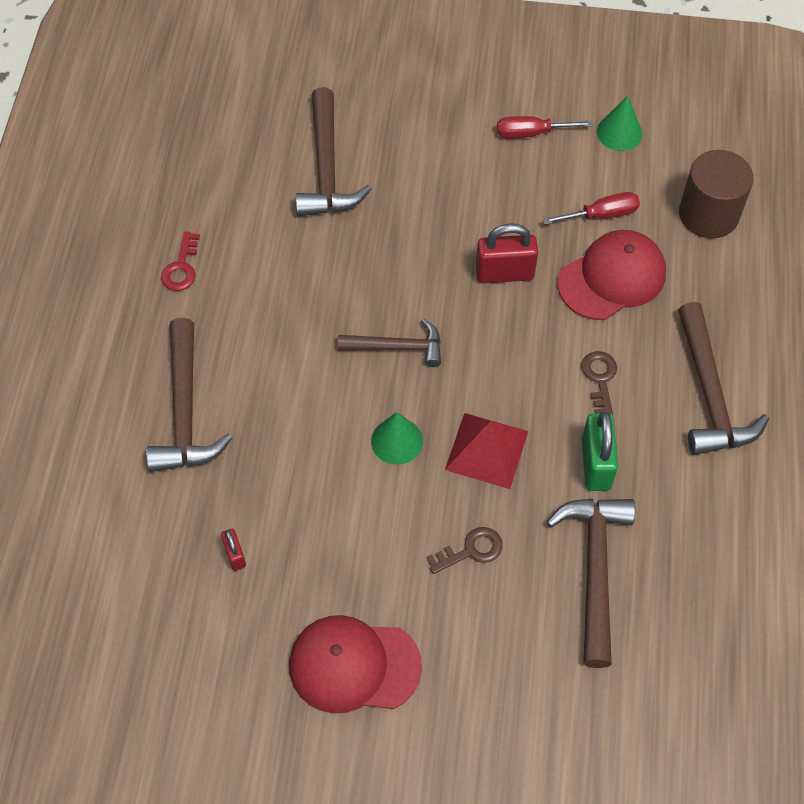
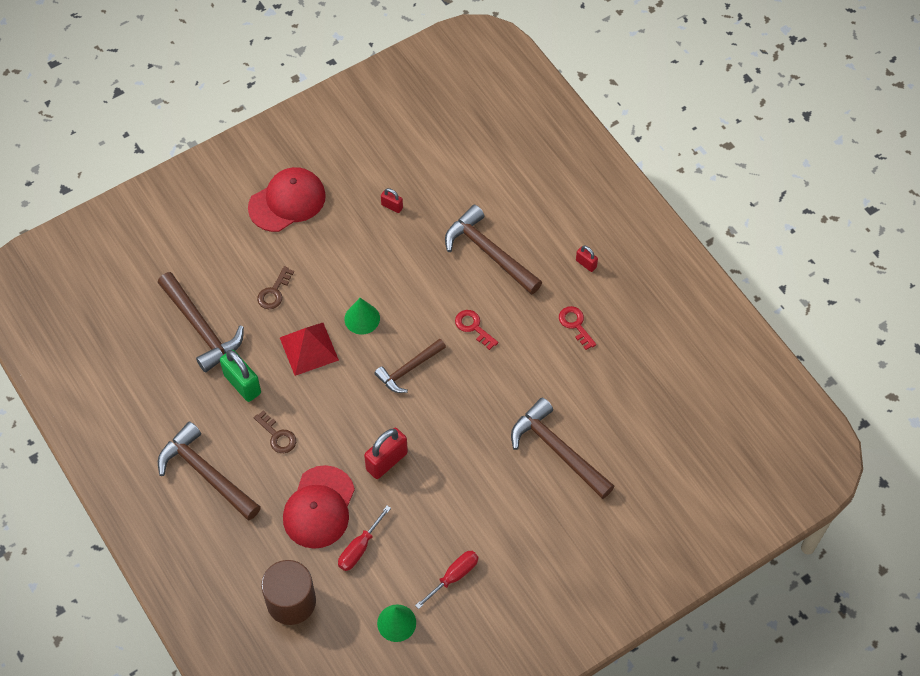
camera: 140 degrees right, 0 degrees up
none -> red key [455,310,498,350]
none -> red padlock [576,246,598,272]

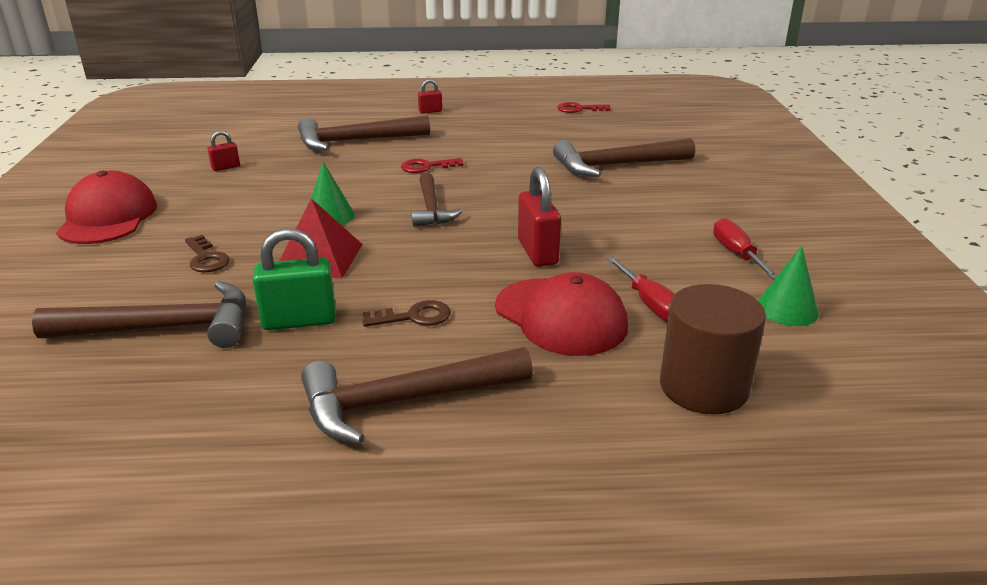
camera: 60 degrees left, 30 degrees down
red key [559,306,596,350] -> red key moved to [557,102,610,113]

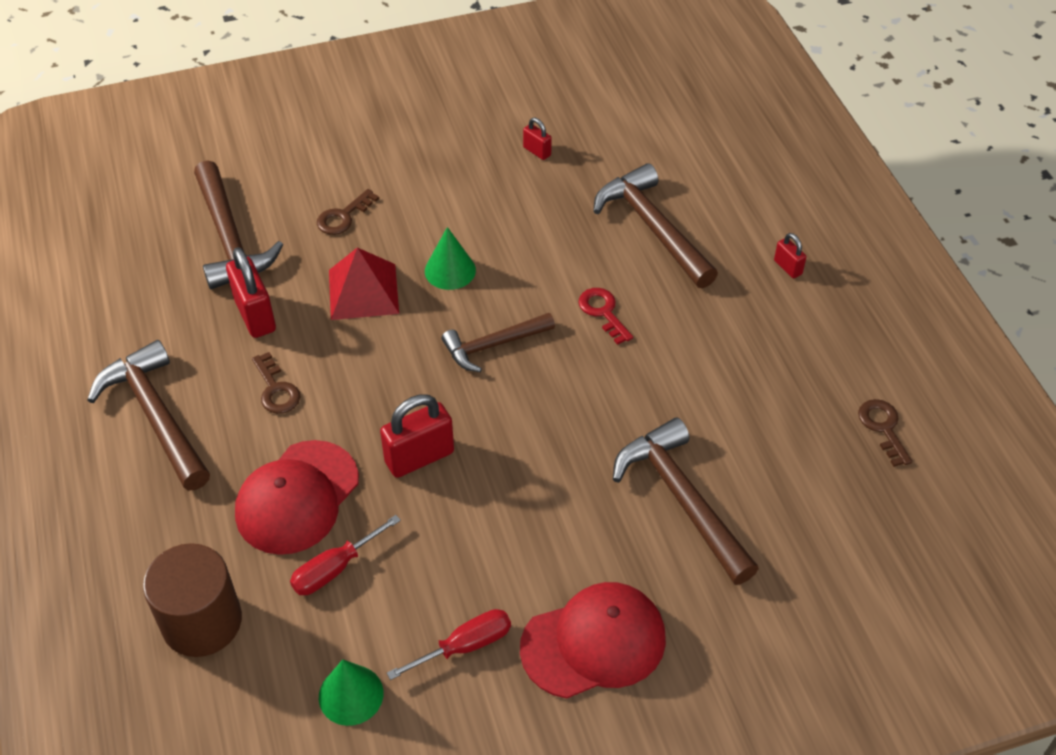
camera: 75 degrees right, 20 degrees up
red cap [56,171,157,244] -> red cap moved to [520,582,666,699]
green padlock [252,228,336,330] -> red padlock [226,247,276,338]
red key [557,102,610,113] -> brown key [858,399,912,467]

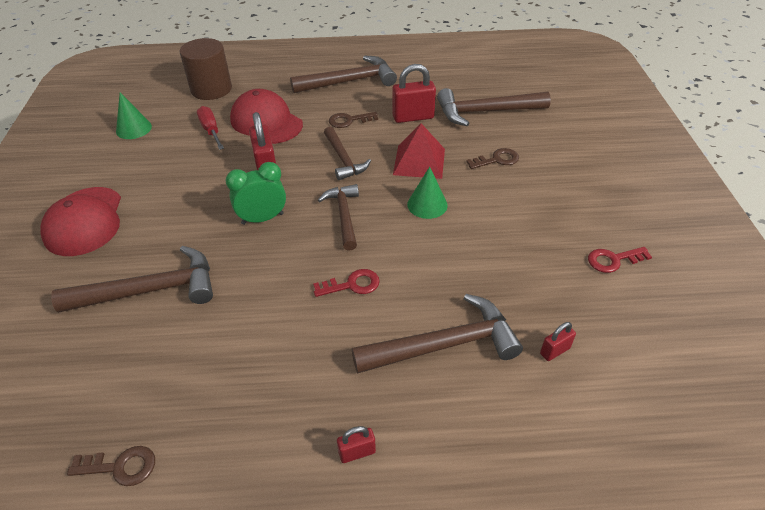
camera: 105 degrees right, 5 degrees down
brown key [317,189,379,235] -> brown key turned 105 degrees clockwise [466,148,519,169]
red screwdriver [387,609,511,680] -> none
red padlock [523,118,552,160] -> red padlock moved to [540,322,576,361]
none -> green clock [226,162,286,225]
none -> brown hammer [324,127,371,180]
none -> red key [588,247,652,273]

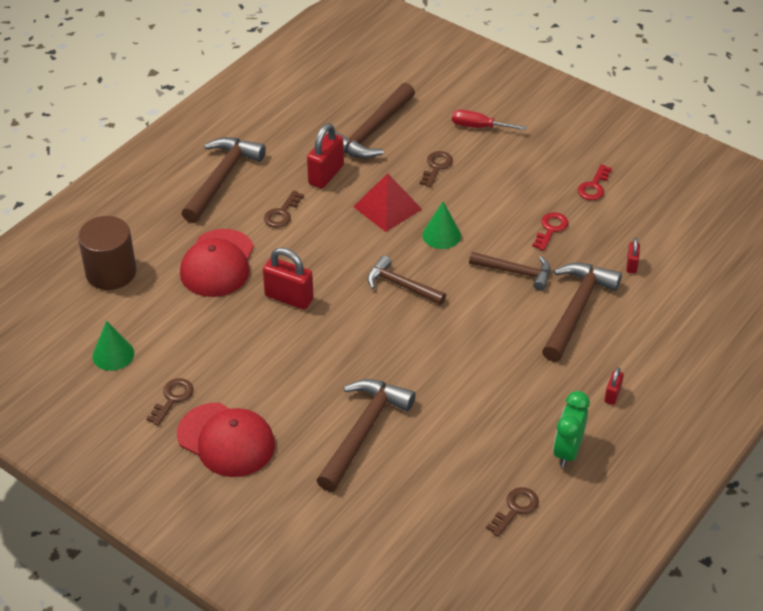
camera: 50 degrees left, 0 degrees up
red screwdriver [197,106,224,150] -> red screwdriver moved to [452,110,527,130]
green clock [226,162,286,225] -> green clock moved to [553,391,590,468]
red cap [230,89,303,144] -> red cap turned 75 degrees counterclockwise [180,229,254,297]
red key [313,269,380,297] -> red key moved to [532,212,568,251]
brown hammer [324,127,371,180] -> brown hammer moved to [469,252,550,291]
none -> brown key [146,378,194,426]

